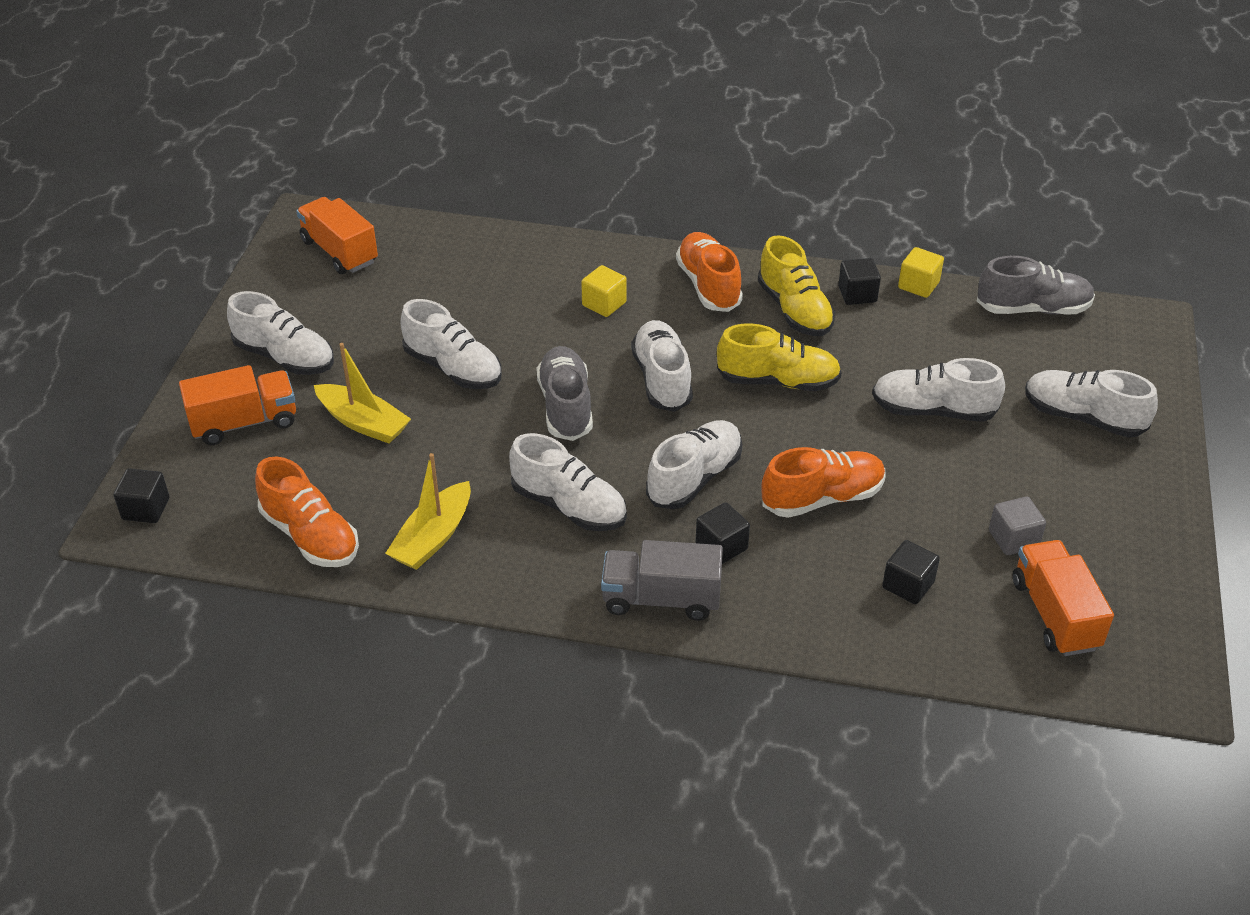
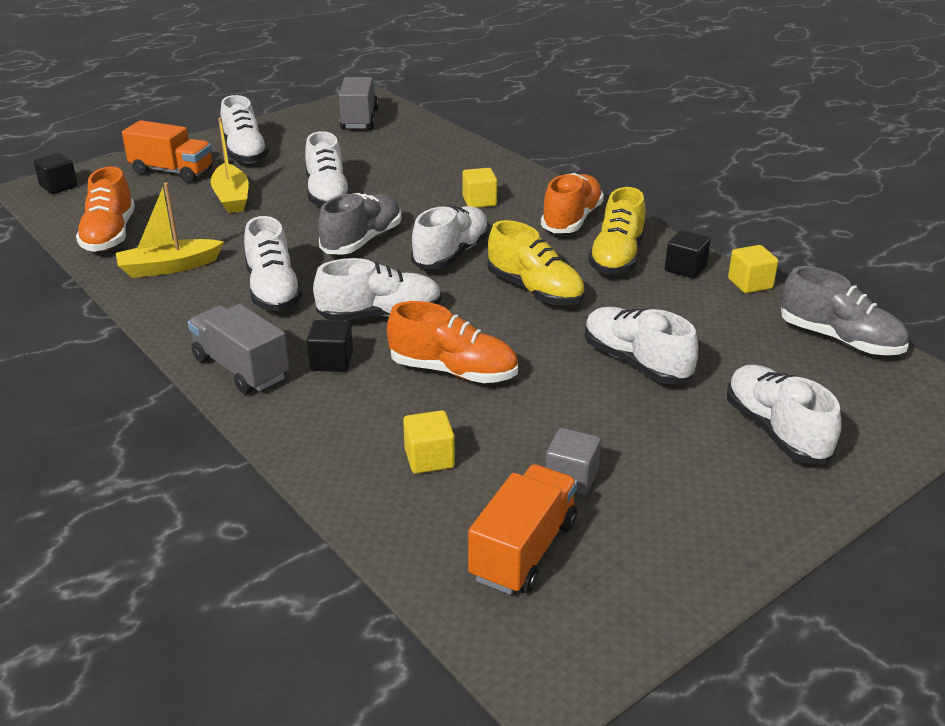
camera: 40 degrees right, 10 degrees down
orange truck [296,197,378,274] -> grey truck [339,77,379,129]
black cube [882,540,940,604] -> yellow cube [403,410,455,474]

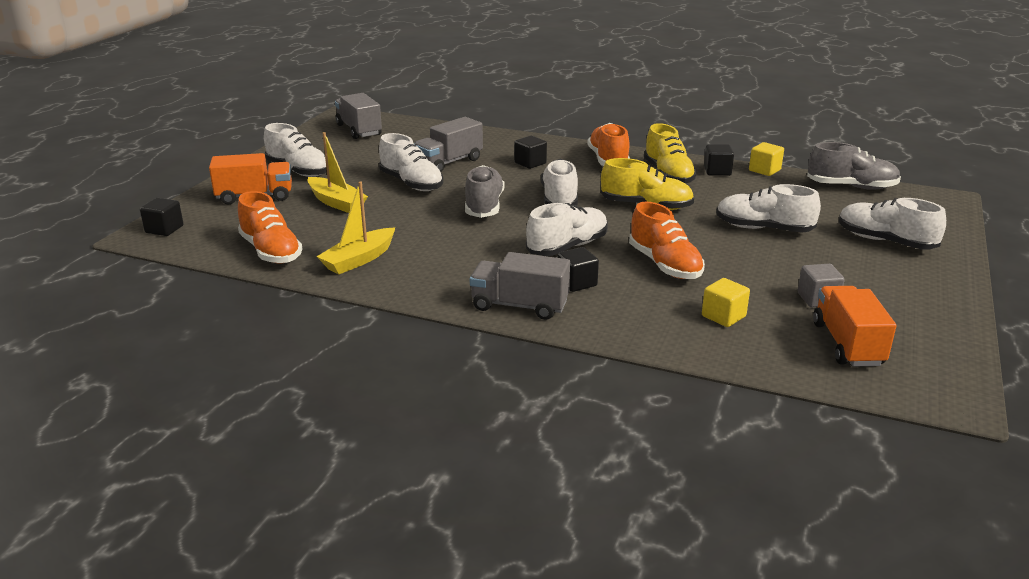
camera: 30 degrees left, 5 degrees down
white shoe [244,216,303,311] -> none
orange shoe [387,301,518,383] -> orange shoe turned 75 degrees clockwise [629,202,705,279]
yellow cube [462,168,497,208] -> black cube [514,136,547,169]
none -> grey truck [414,117,483,172]

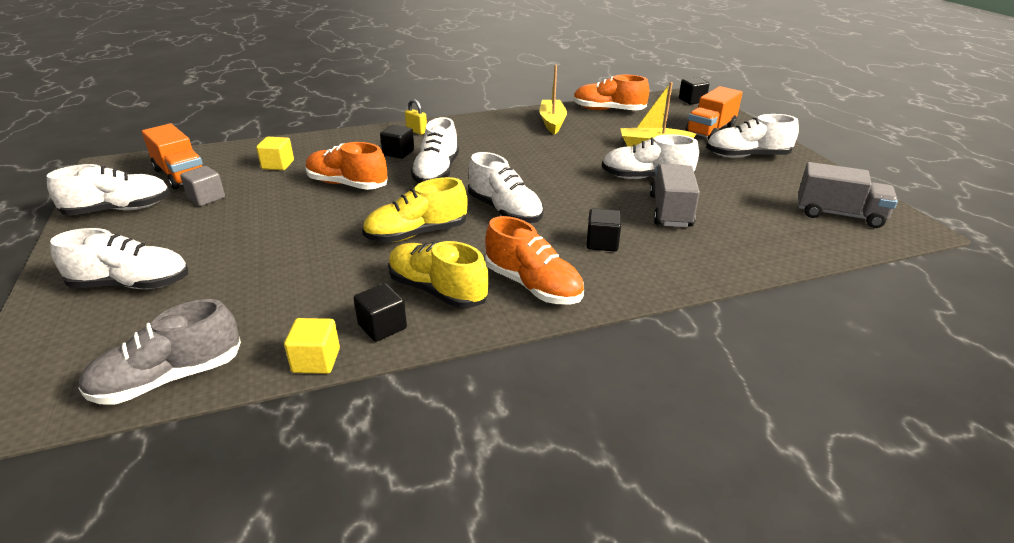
camera: 140 degrees right, 5 degrees up
grey shoe [465,165,504,218] -> none
grey truck [470,252,570,320] -> yellow padlock [405,99,427,135]
white shoe [716,184,821,233] -> white shoe moved to [47,164,171,216]

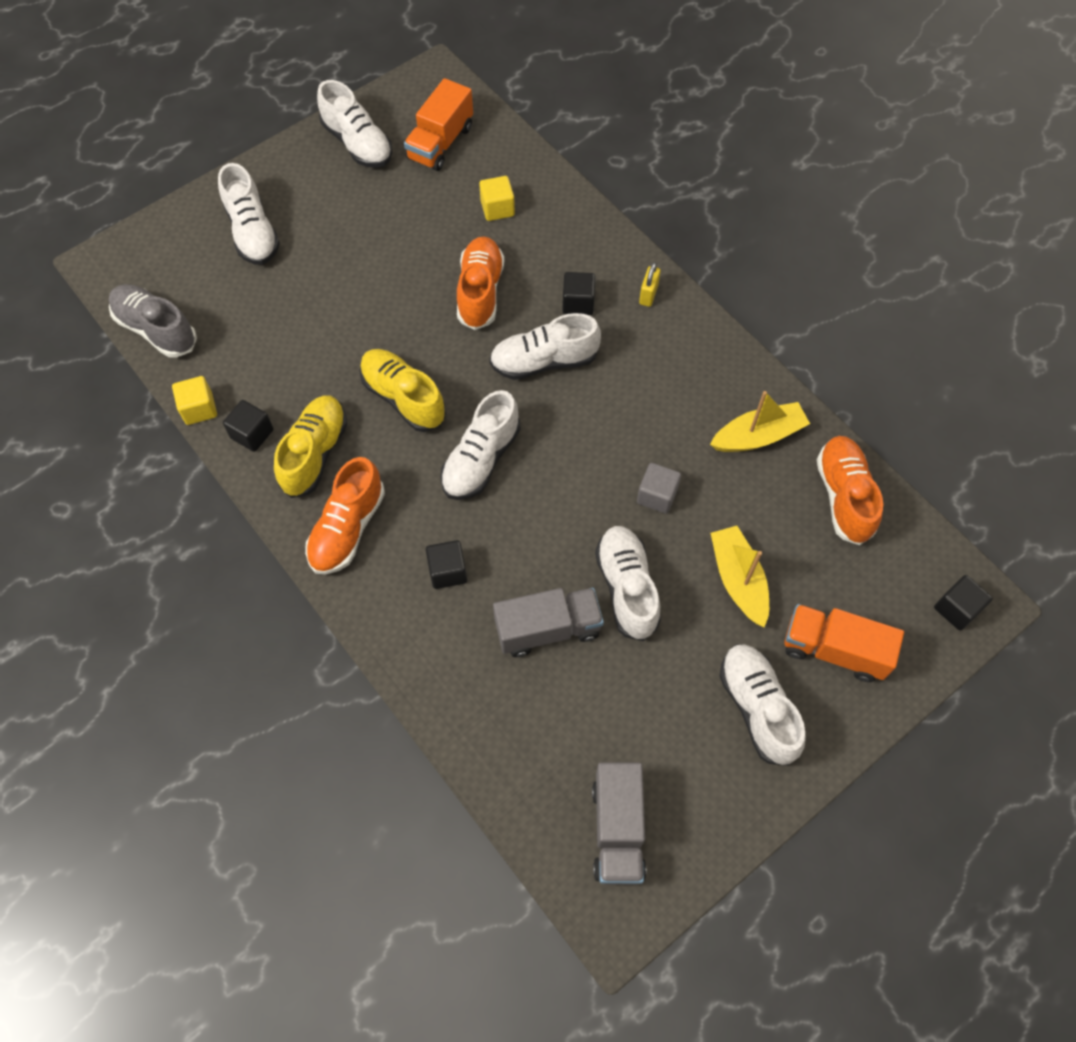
camera: 70 degrees right, 30 degrees up
grey cube [180,166,225,206] -> grey cube moved to [637,463,681,514]

